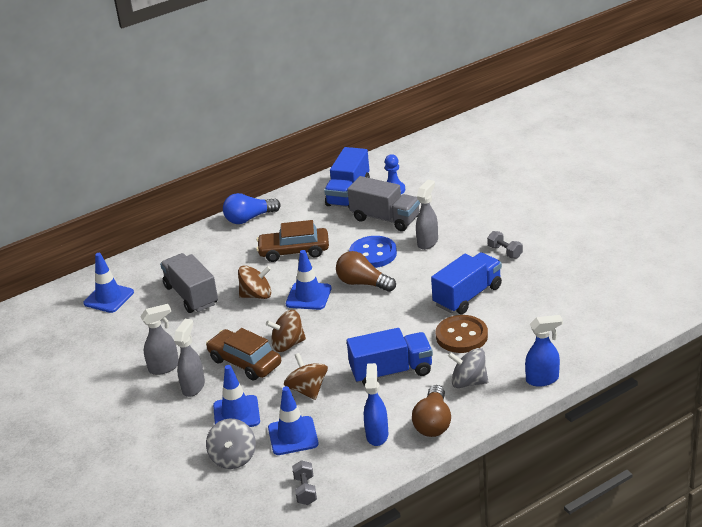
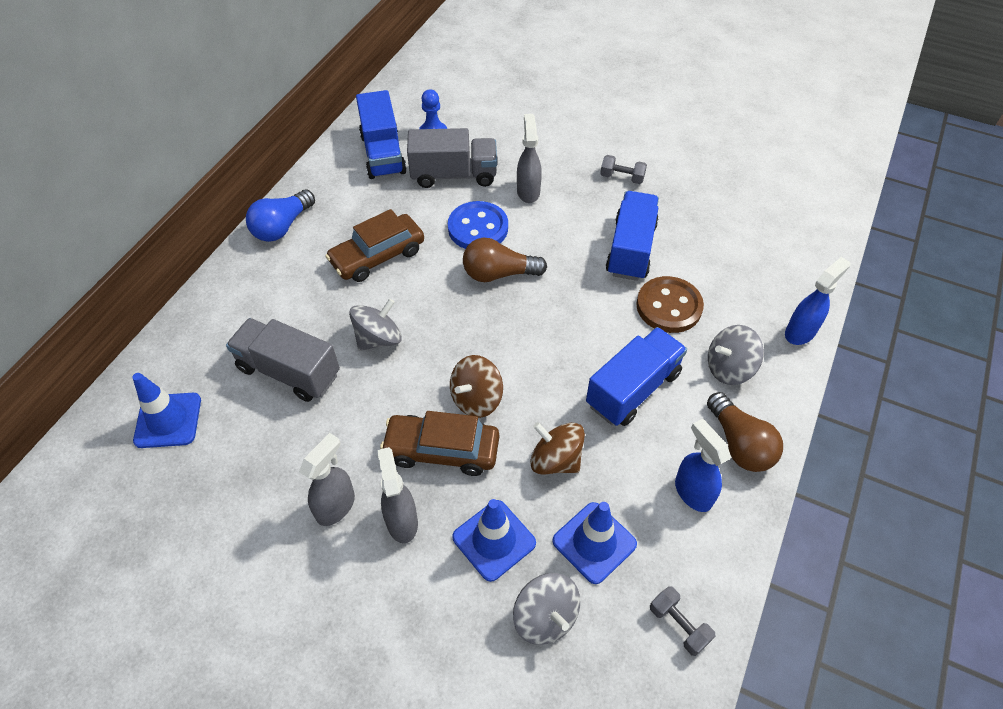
camera: 35 degrees left, 20 degrees up
brown spinning top [238,265,271,299] -> grey spinning top [349,299,402,351]
blue traffic cone [286,250,332,310] -> none

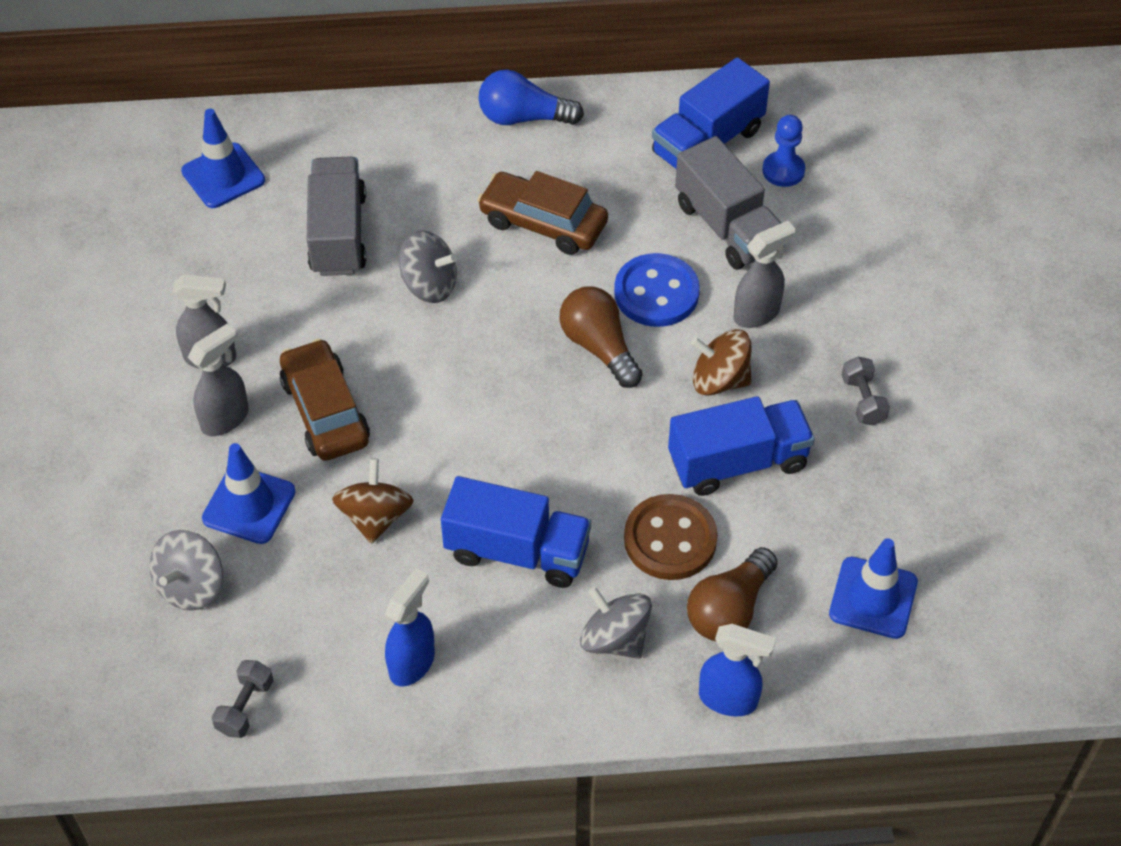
camera: 60 degrees right, 0 degrees up
brown spinning top [450,355,503,418] -> brown spinning top moved to [691,329,752,396]
blue traffic cone [552,502,637,584] -> blue traffic cone moved to [829,538,918,639]
brown light bulb [707,392,783,472] -> brown light bulb moved to [687,547,778,641]

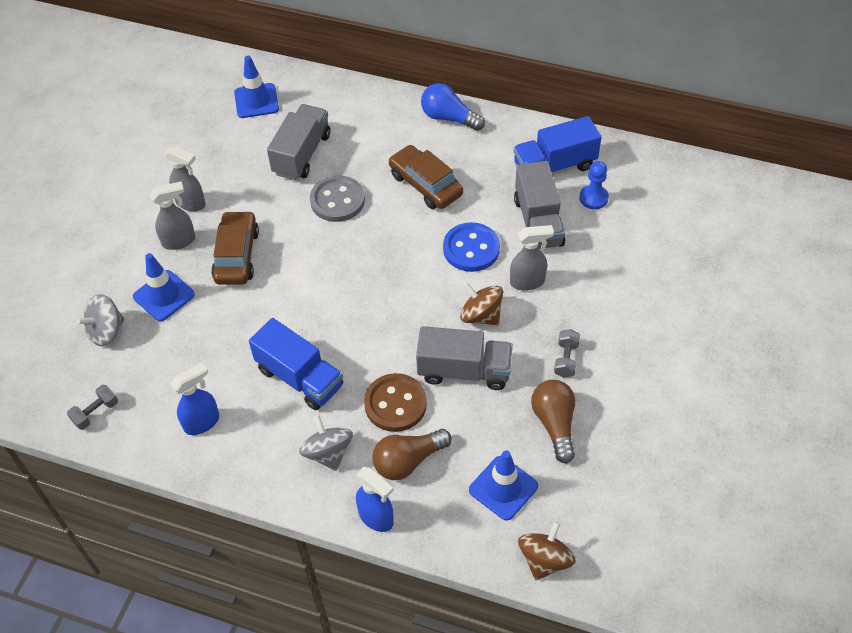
camera: 25 degrees right, 0 degrees up
brown spinning top [332,458,414,544] -> brown spinning top moved to [518,521,576,580]
grey spinning top [399,230,457,303] -> grey button [310,176,365,222]
brown light bulb [559,286,642,388] -> brown light bulb moved to [531,380,575,463]
blue truck [668,396,815,496] -> grey truck [416,326,513,390]

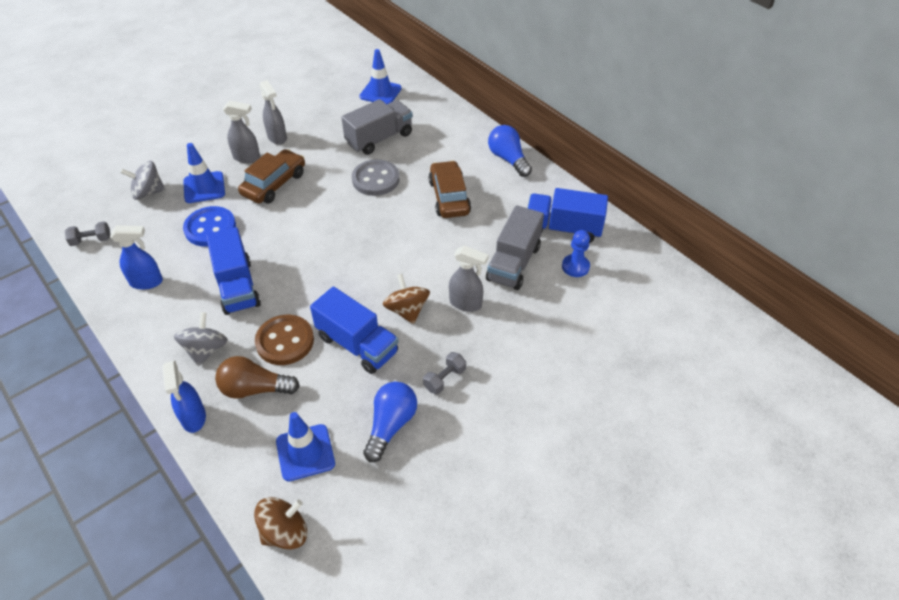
camera: 30 degrees right, 5 degrees down
grey truck [416,326,513,390] -> blue truck [310,287,398,374]
blue button [443,222,500,272] -> blue button moved to [183,206,236,247]
brown light bulb [531,380,575,463] -> blue light bulb [363,382,417,462]

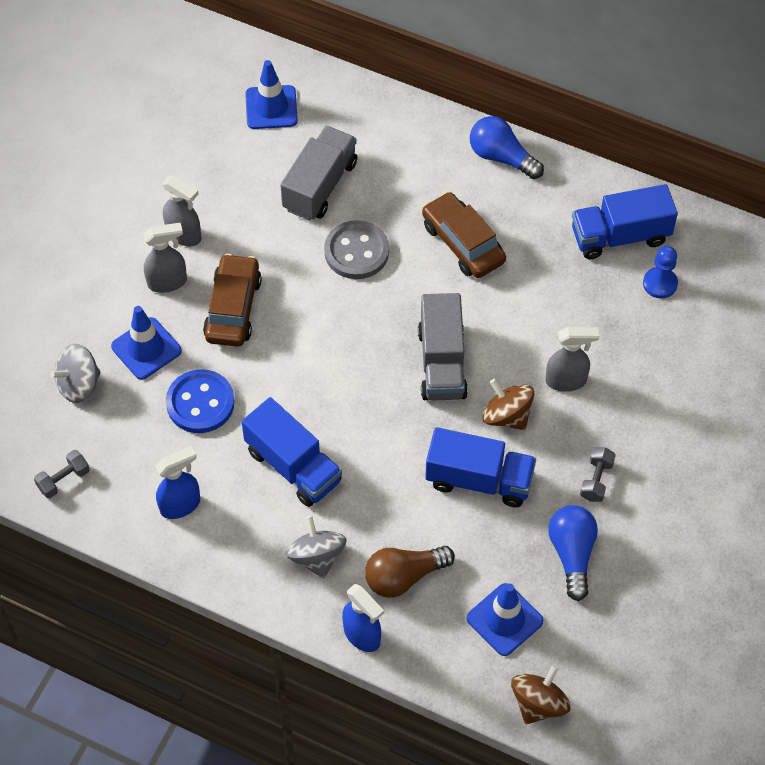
camera: 25 degrees left, 10 degrees up
brown button [255,315,314,365] -> none
grey truck [486,205,544,290] -> grey truck moved to [418,293,468,401]

